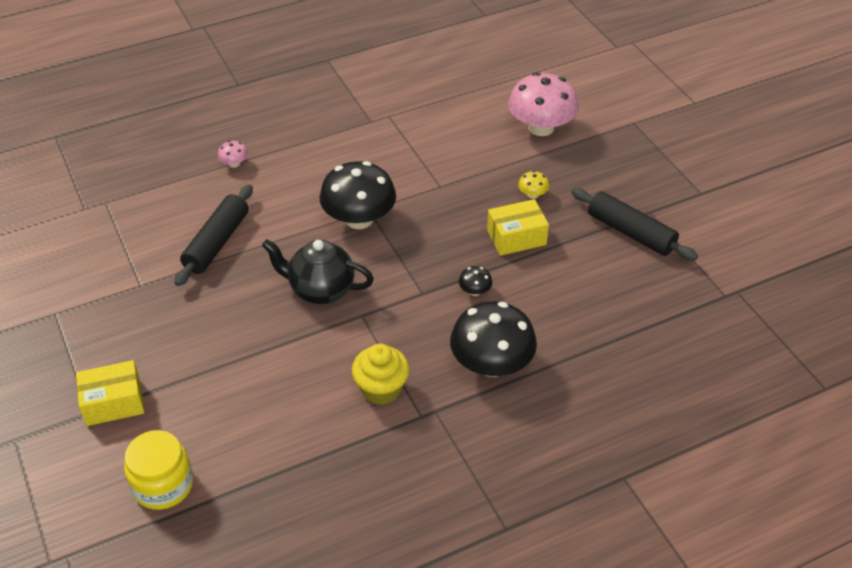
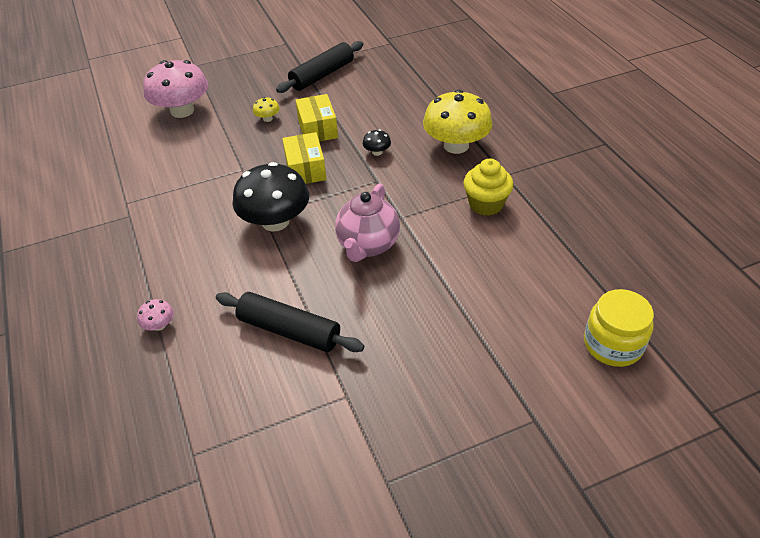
camera: 85 degrees left, 0 degrees up
yellow box [76,360,144,426] -> yellow box moved to [282,132,327,184]
black teapot [262,239,374,304] -> pink teapot [335,184,400,262]
black mushroom [450,301,537,377] -> yellow mushroom [423,90,493,154]

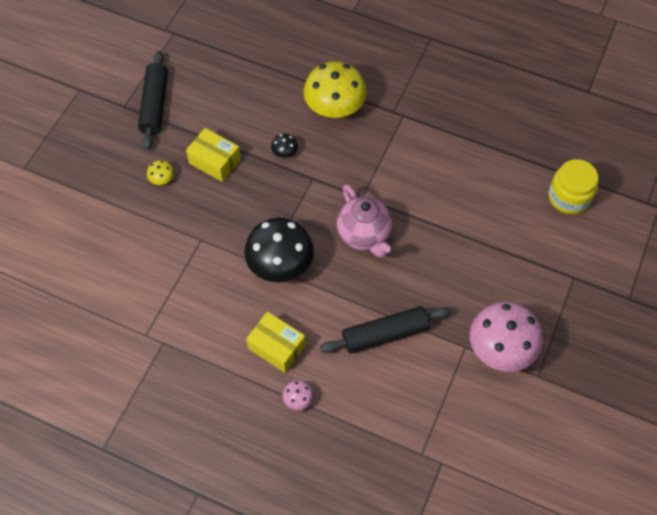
camera: 45 degrees left, 15 degrees up
pink mushroom [143,60,208,118] -> pink mushroom moved to [470,302,543,372]
yellow box [282,132,327,184] -> yellow box moved to [246,312,306,373]
yellow cupcake [463,159,513,216] -> none

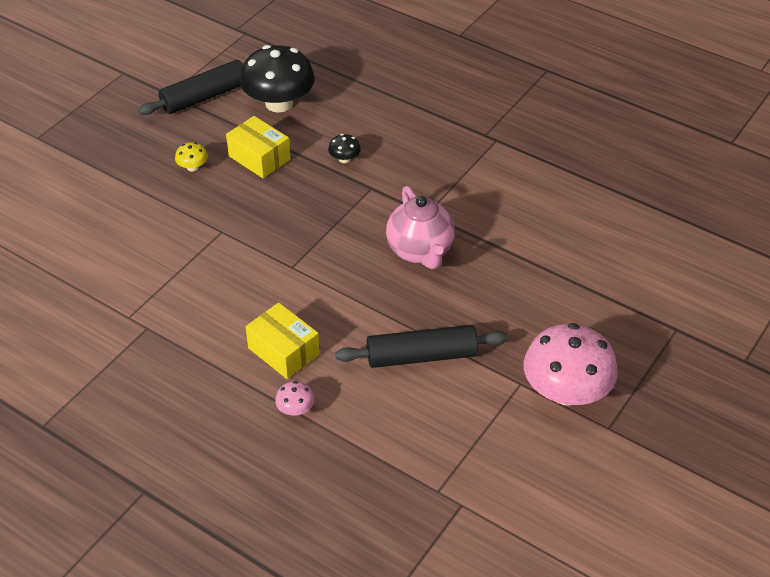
camera: 10 degrees right, 15 degrees down
black rolling pin [138,51,168,150] -> black rolling pin turned 45 degrees clockwise [138,60,243,115]
black mushroom [244,218,314,283] -> black mushroom moved to [240,45,315,113]
yellow mushroom [303,62,367,118] -> none
yellow jar [549,159,599,214] -> none

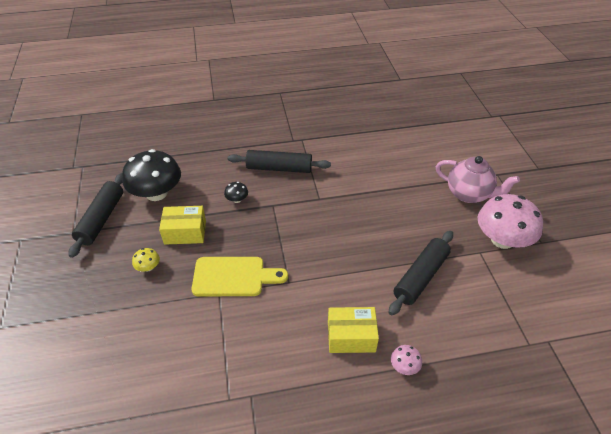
camera: 45 degrees left, 0 degrees up
pink teapot [386,186,455,269] -> pink teapot moved to [436,156,520,203]
none -> yellow cutting board [191,257,288,296]
none -> black rolling pin [228,150,331,173]

